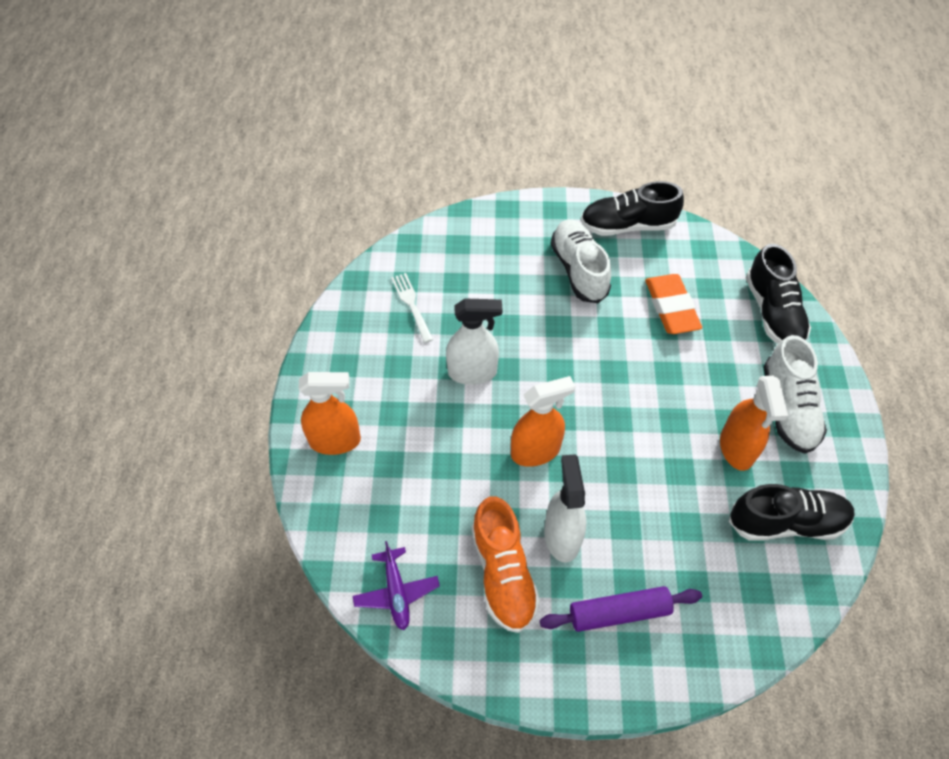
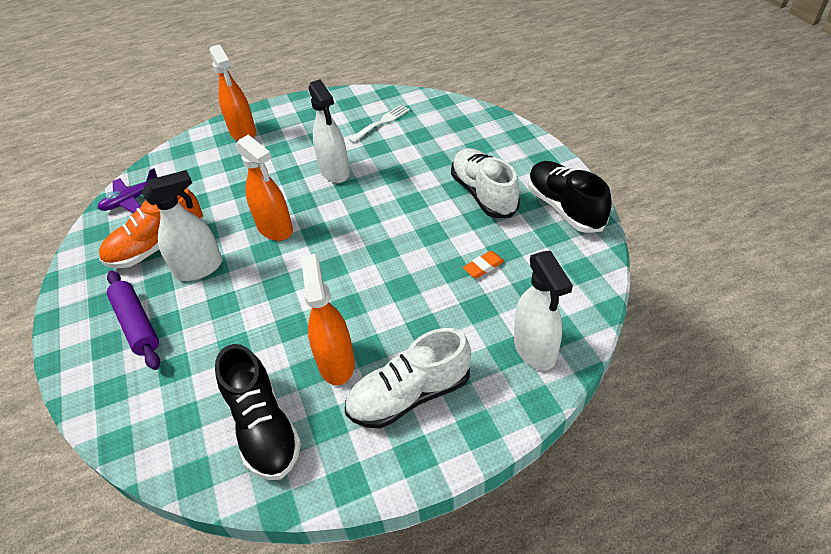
camera: 70 degrees right, 10 degrees down
white shoe [551,220,611,303] -> white shoe turned 75 degrees counterclockwise [451,148,520,218]
orange eraser [645,274,702,334] -> orange eraser [463,251,505,278], size x0.49
orange spray bottle [720,376,788,471] -> orange spray bottle turned 105 degrees clockwise [301,254,355,385]
black shoe [746,244,811,344] -> white spray bottle [514,251,573,371]

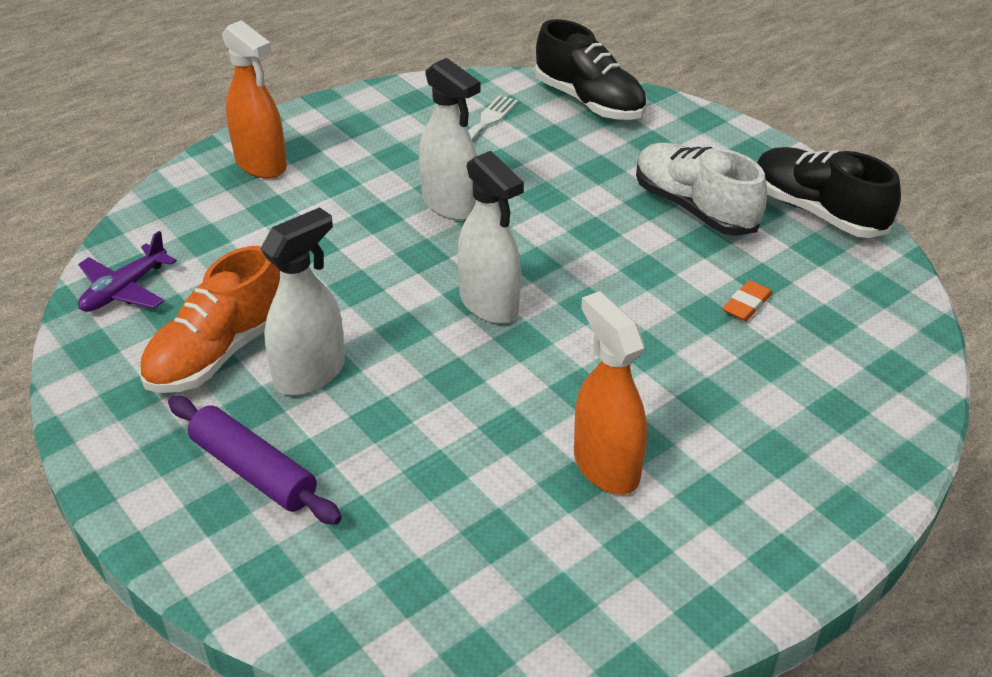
camera: 20 degrees left, 5 degrees down
black shoe [215,344,301,480] -> black shoe moved to [535,19,647,120]
orange spray bottle [236,135,293,241] -> none
white shoe [345,328,471,429] -> none
white spray bottle [514,251,573,371] -> white spray bottle moved to [457,151,524,324]

